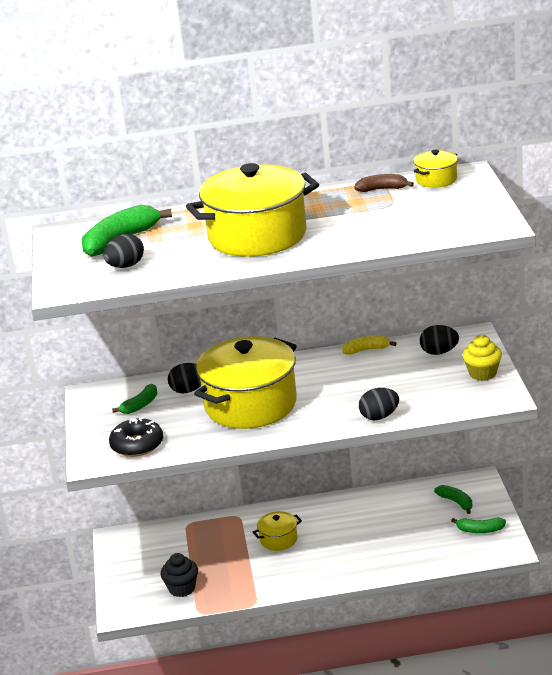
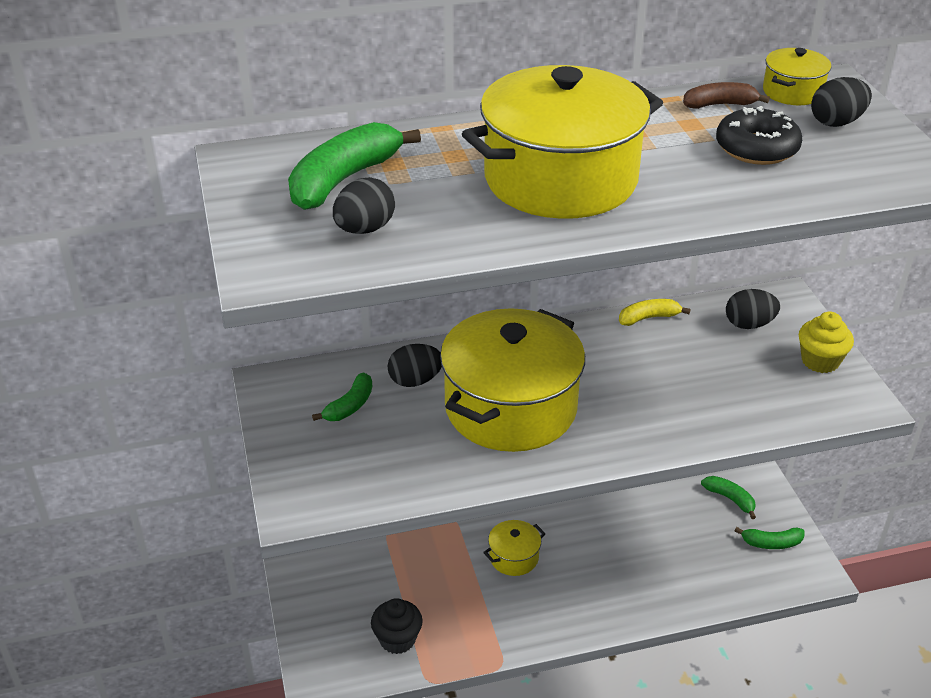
camera: 10 degrees left, 10 degrees up
black donut [109,417,163,457] -> black donut moved to [716,106,802,165]
black egg [359,388,399,420] -> black egg moved to [811,77,872,127]

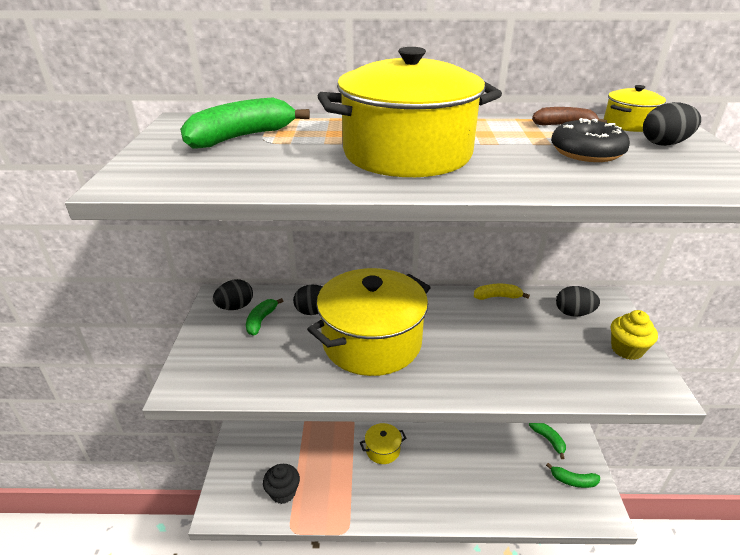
camera: 15 degrees right, 5 degrees down
green banana [312,373,372,421] -> green banana turned 150 degrees clockwise [246,298,283,335]
black egg [333,177,395,234] -> black egg moved to [213,279,253,310]

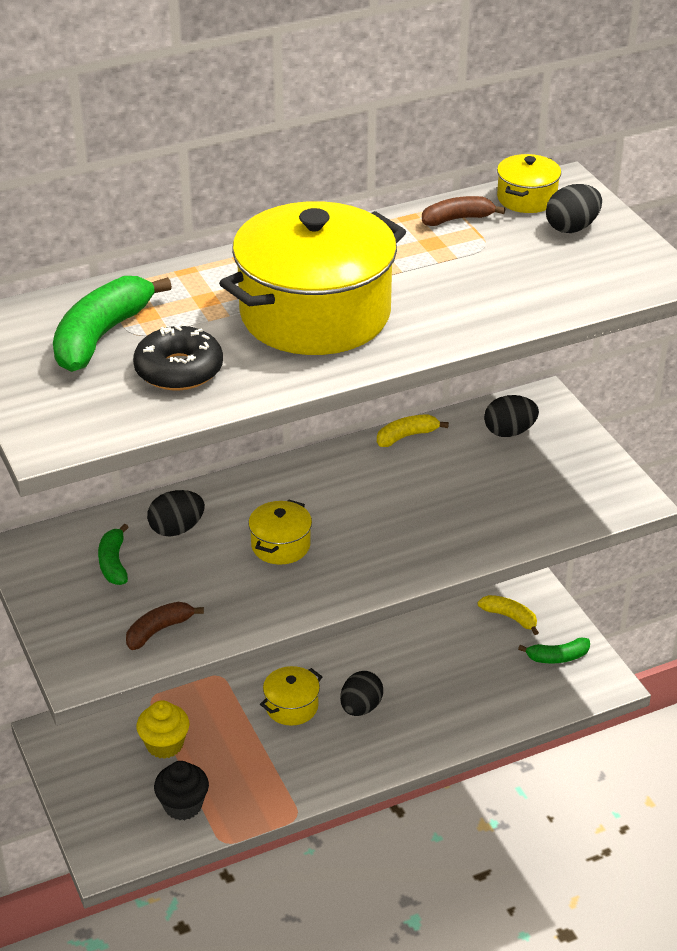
camera: 25 degrees left, 5 degrees up
black egg [213,279,253,310] -> black egg moved to [340,671,383,716]
yellow pot [307,268,431,376] -> yellow pot [248,499,312,565], size x0.44
green banana [529,423,566,459] -> yellow banana [478,595,539,635]
black donut [551,118,630,162] -> black donut moved to [133,323,223,390]
yellow cupcake [611,310,658,360] -> yellow cupcake moved to [137,700,189,759]
none -> brown banana [126,602,204,650]

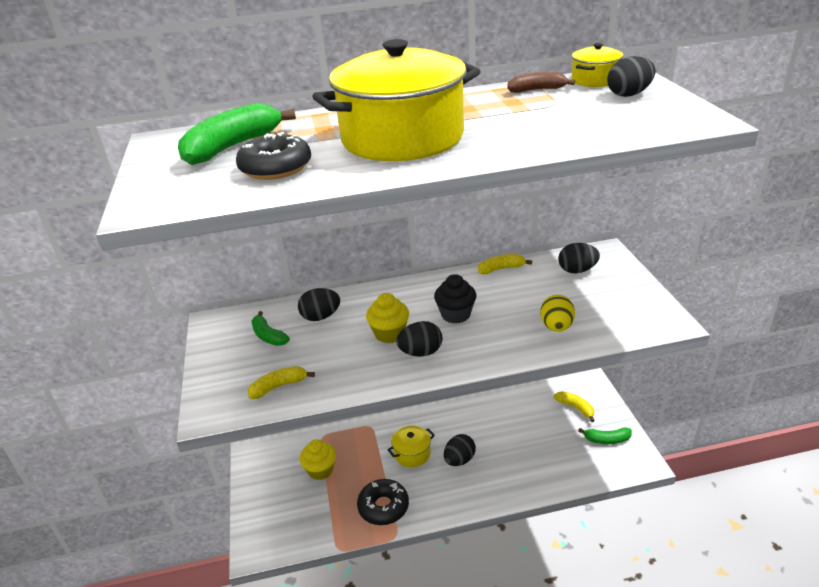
camera: 15 degrees right, 5 degrees down
green banana [98,523,129,585] -> green banana turned 45 degrees counterclockwise [251,311,290,346]
brown banana [126,602,204,650] -> yellow banana [248,366,315,399]
black cupcake [154,761,209,820] -> black cupcake moved to [434,274,476,324]
yellow pot [248,499,312,565] -> yellow cupcake [366,293,409,343]
none -> black donut [357,479,409,525]
none -> black egg [396,321,442,357]
none -> yellow egg [540,295,575,332]

